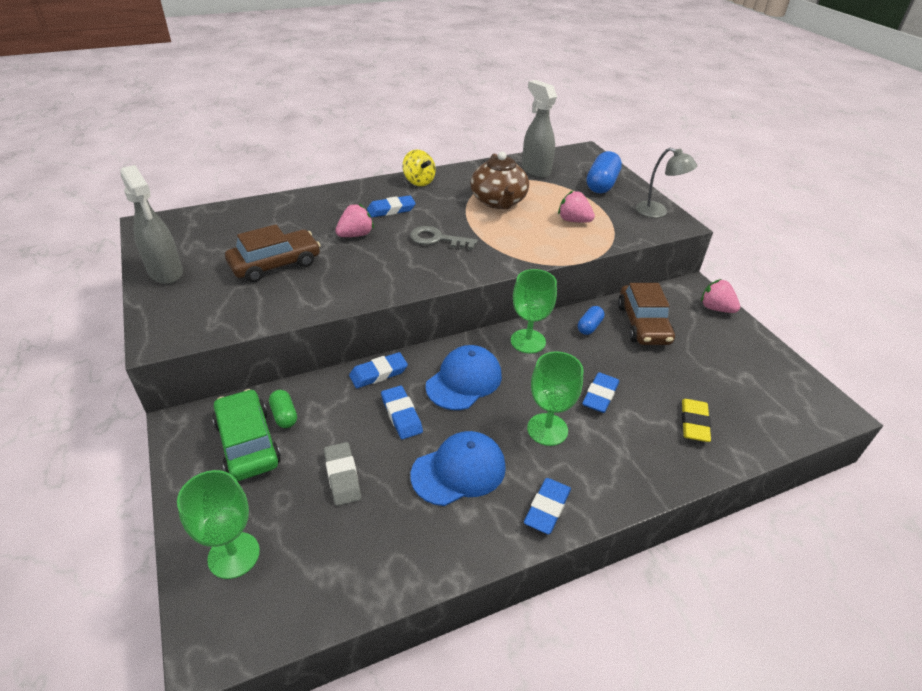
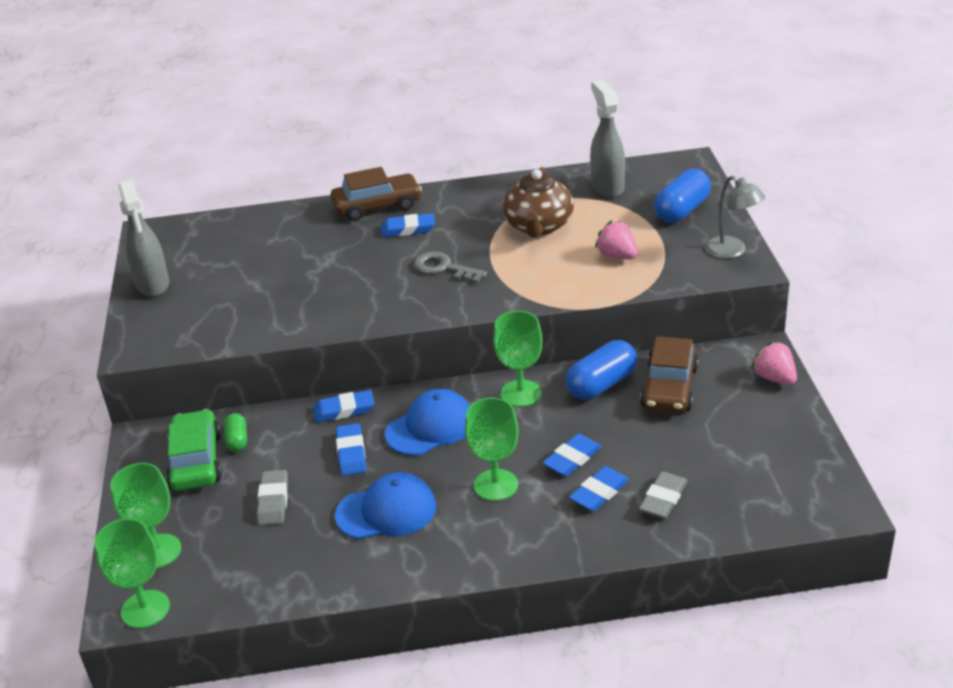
camera: 20 degrees right, 5 degrees down
brown car [225,224,321,282] -> brown car moved to [331,167,422,221]
pink strawberry [335,204,374,237] -> none
yellow spinning top [402,150,436,186] -> none
blue eraser [524,478,571,534] -> blue eraser moved to [569,466,629,511]
blue capsule [578,306,605,335] -> blue capsule [566,340,637,400], size x1.82
yellow eraser [682,399,711,442] -> grey eraser [639,472,688,518]
none -> green goblet [94,518,170,628]

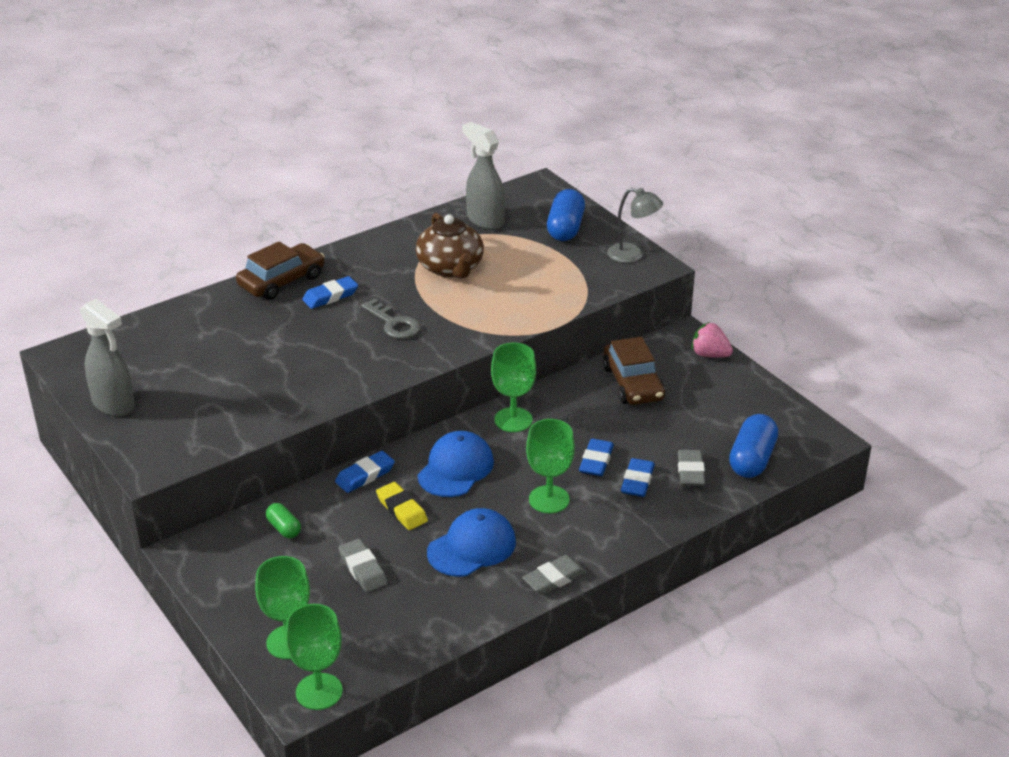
camera: 30 degrees left, 0 degrees up
green car [166,409,222,491] -> none
blue eraser [336,423,366,476] -> yellow eraser [376,482,428,530]
grey key [414,252,487,283] -> grey key turned 135 degrees counterclockwise [361,299,420,339]
blue capsule [566,340,637,400] -> blue capsule moved to [729,414,778,478]
pink strawberry [595,220,638,259] -> none
none -> grey eraser [522,555,586,595]

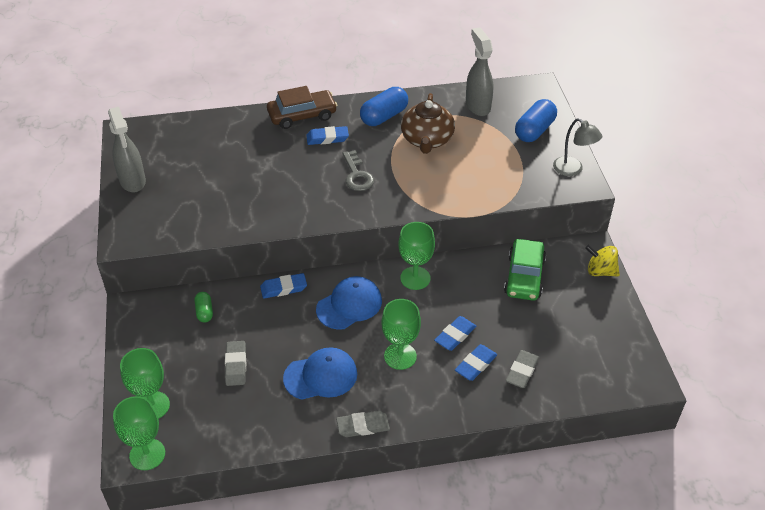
camera: 25 degrees right, 10 degrees up
yellow eraser [376,482,428,530] -> none
brown car [603,337,665,405] -> green car [504,239,546,301]
pink strawberry [691,322,733,358] -> yellow spinning top [585,245,620,276]
blue capsule [729,414,778,478] -> blue capsule moved to [360,87,408,126]

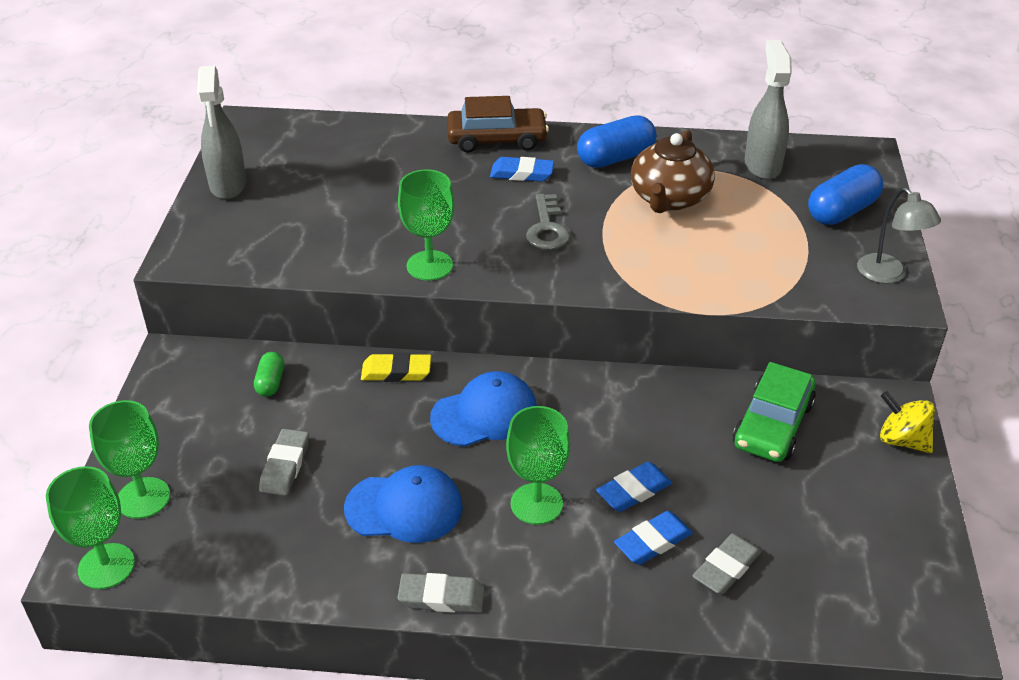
camera: 15 degrees right, 5 degrees down
blue eraser [260,273,307,299] -> yellow eraser [361,353,431,382]
green goblet [399,222,435,290] -> green goblet moved to [398,170,454,281]

